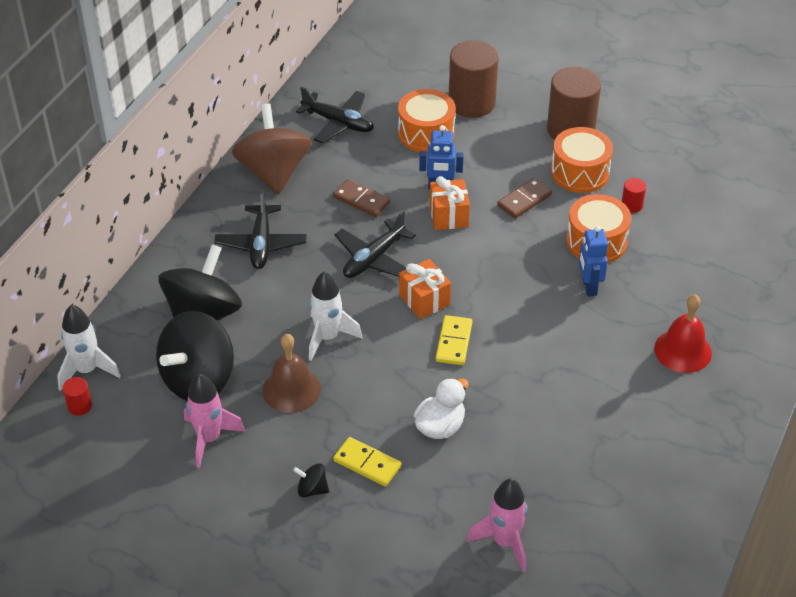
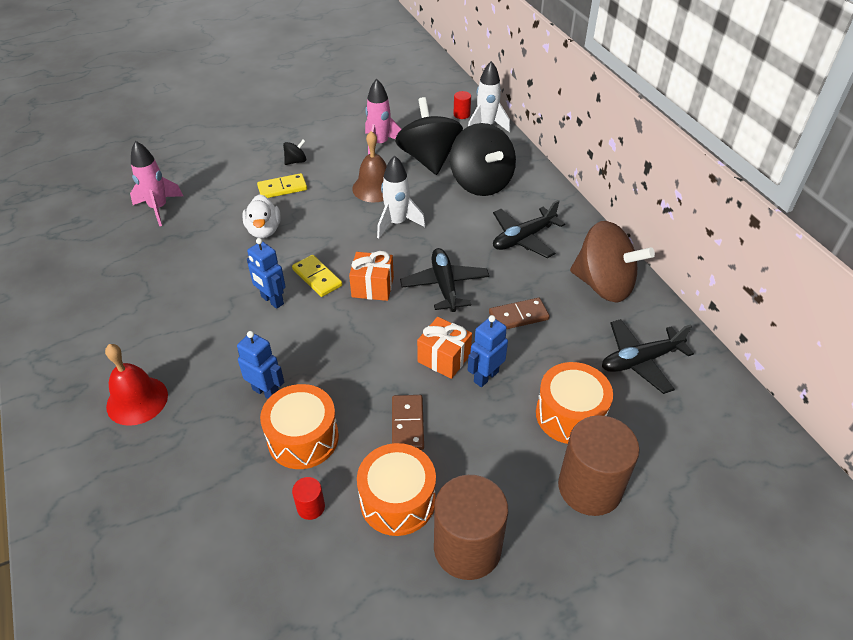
camera: 130 degrees right, 0 degrees up
black plane [214,189,307,269] -> black plane turned 75 degrees counterclockwise [493,200,565,258]
none -> blue robot [247,238,285,309]

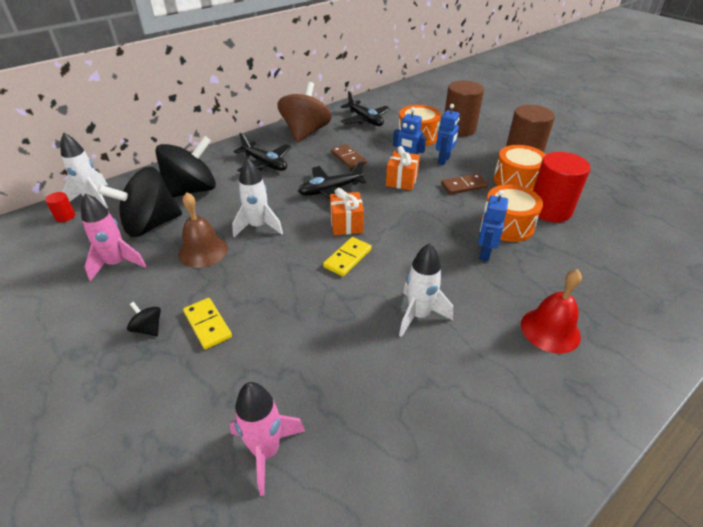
camera: 105 degrees left, 5 degrees down
white duck [242,194,281,238] -> none
blue robot [247,238,285,309] -> blue robot moved to [436,104,460,165]
red cylinder [292,477,325,520] -> red cylinder [533,152,591,222], size x2.32
none -> white rocket [399,243,453,337]

